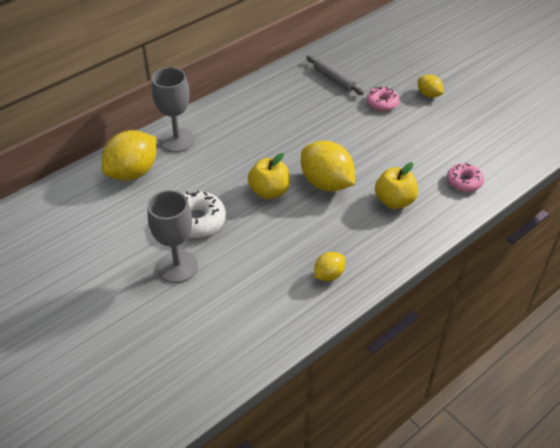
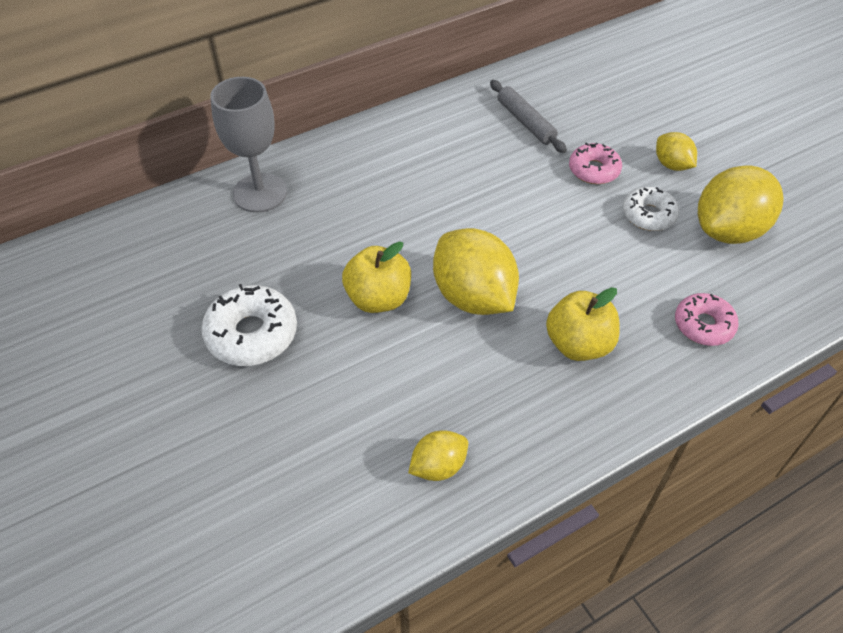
camera: 10 degrees right, 5 degrees up
yellow lemon [102,130,156,181] -> yellow lemon moved to [698,165,784,244]
grey goblet [147,190,198,283] -> none
none -> white donut [623,187,679,231]

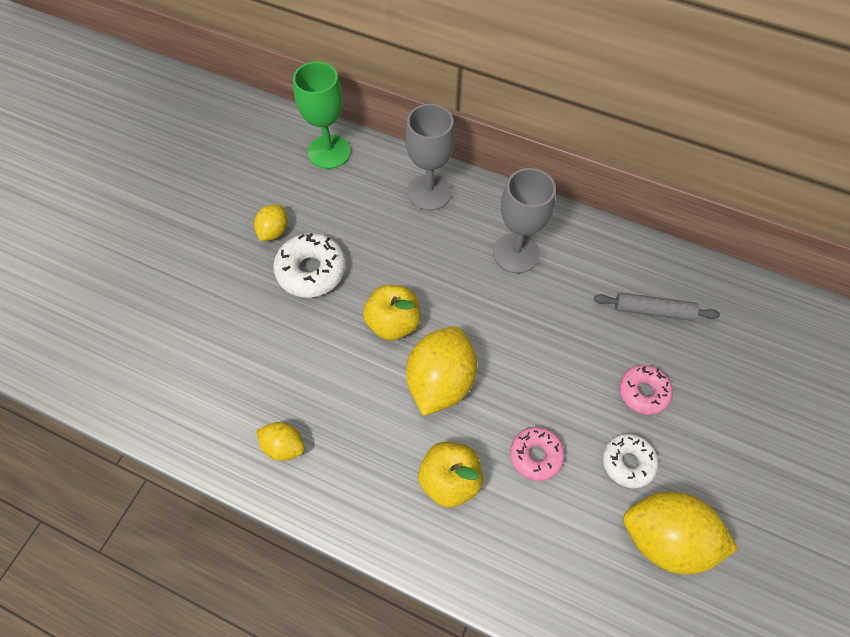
camera: 55 degrees right, 10 degrees up
grey rolling pin [490,80,567,153] -> grey rolling pin turned 75 degrees clockwise [594,292,720,321]
yellow lemon [656,132,697,171] -> yellow lemon moved to [254,204,288,241]
pink donut [675,293,739,346] -> pink donut moved to [510,427,565,481]
none -> green goblet [293,62,351,169]
none -> grey goblet [493,168,556,273]

